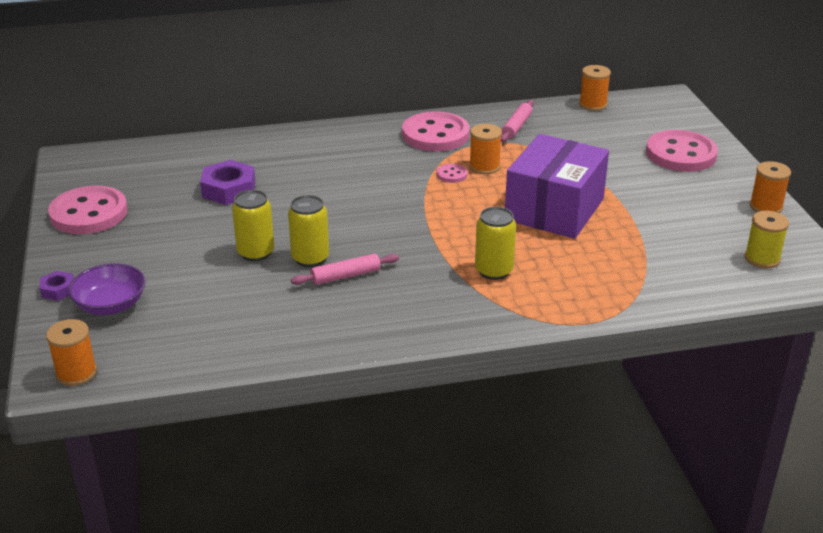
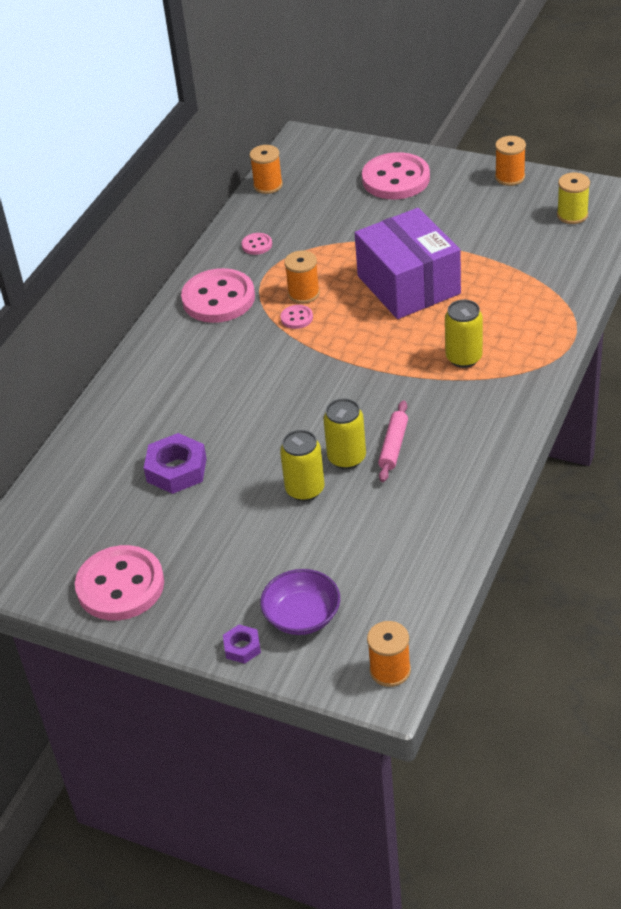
camera: 50 degrees left, 10 degrees up
pink rolling pin [501,100,534,142] -> pink button [242,233,272,255]

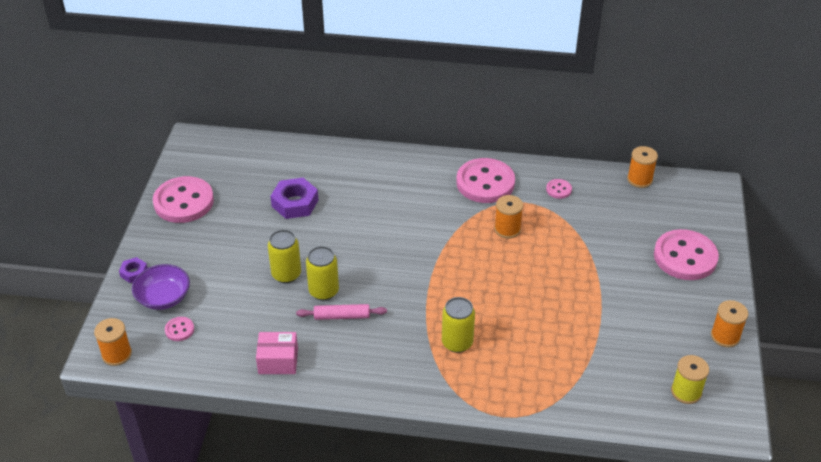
camera: 70 degrees right, 0 degrees up
pink button [281,305,313,329] -> pink button moved to [165,317,194,341]
purple box [355,208,461,319] -> none
none -> pink box [256,332,298,374]

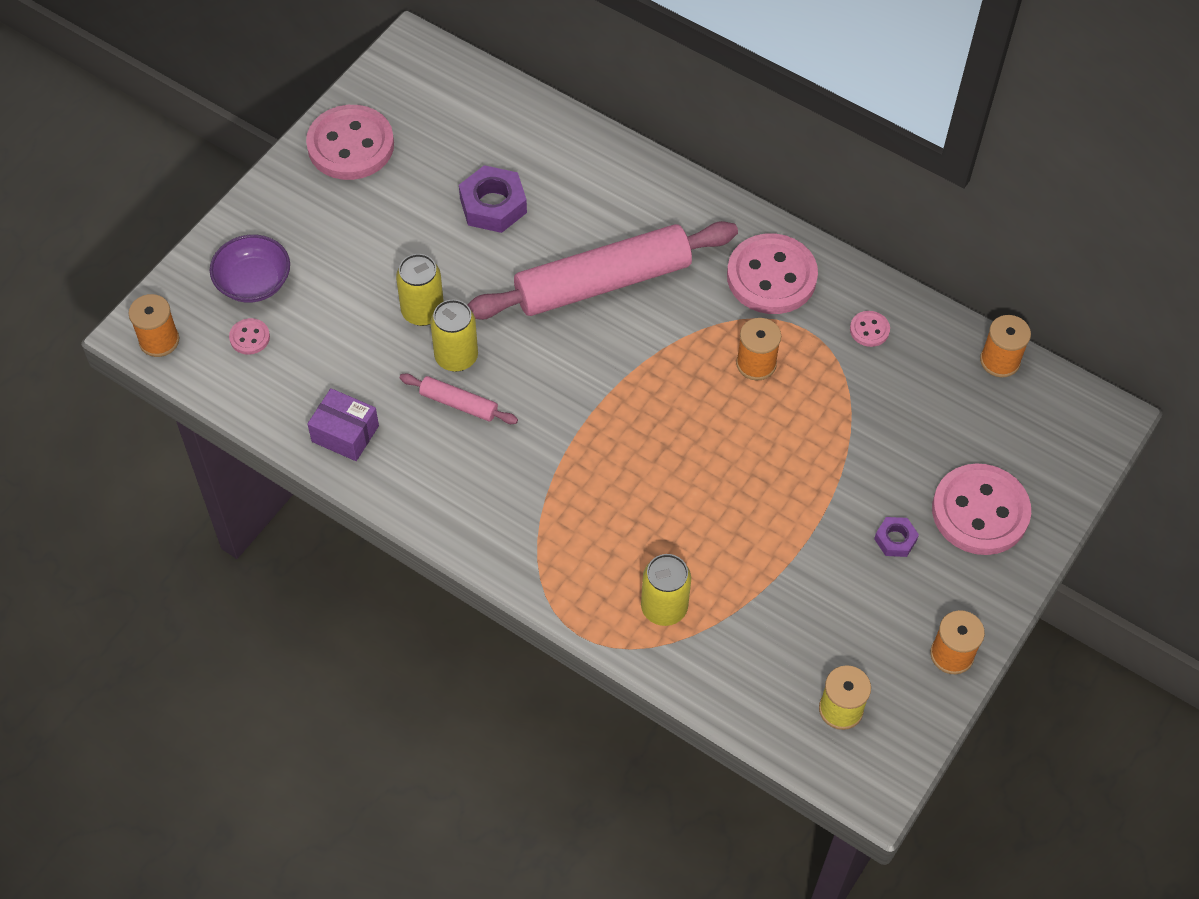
camera: 25 degrees right, 15 degrees up
purple nut [119,257,147,283] -> purple nut moved to [874,517,919,557]
pink box [256,332,298,374] -> purple box [308,388,379,461]
yellow can [442,297,475,353] -> yellow can moved to [641,554,691,626]
none -> pink rolling pin [468,221,738,320]

